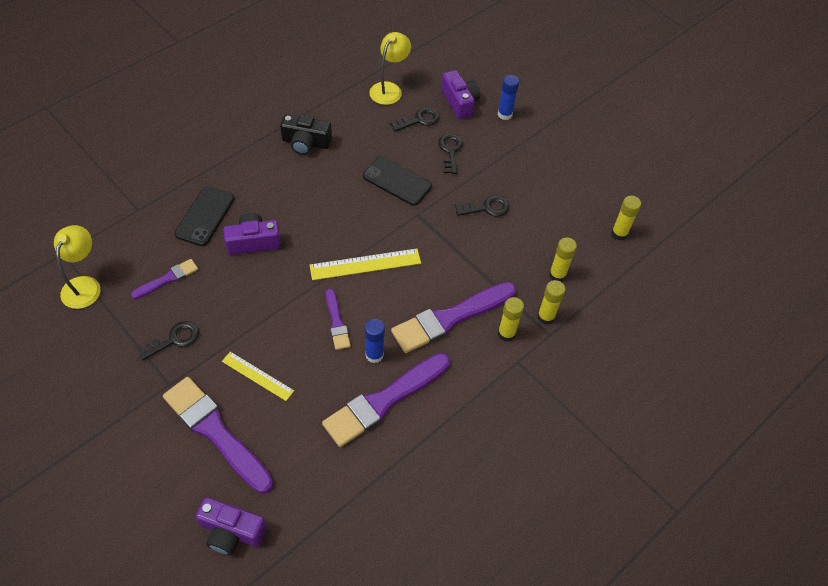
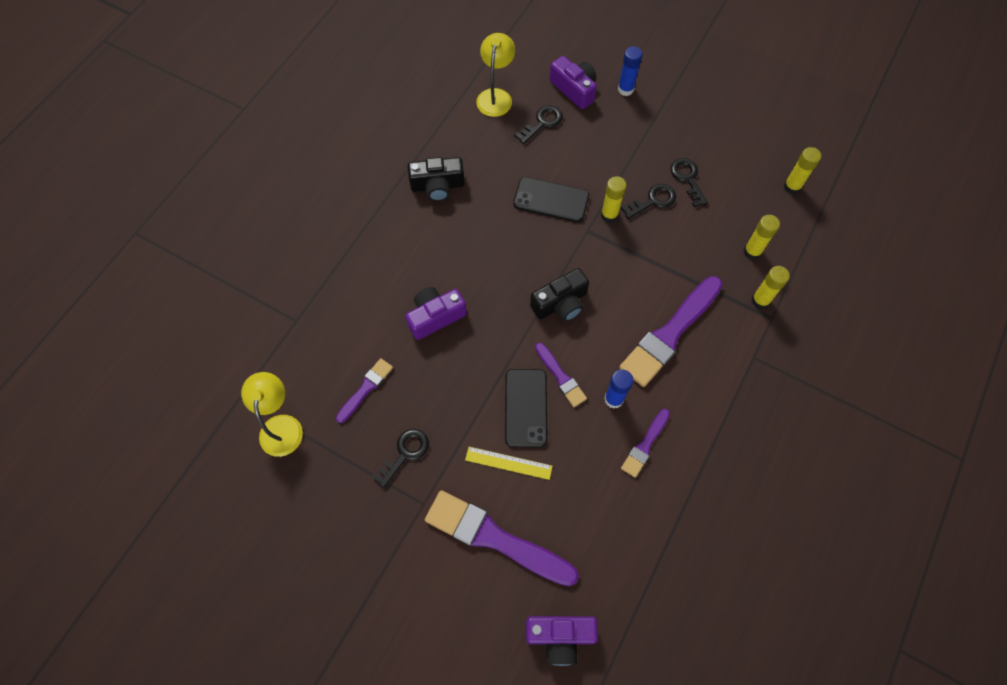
camera: 15 degrees left, 10 degrees up
black phone [174,186,234,246] -> black phone moved to [505,369,548,448]
yellow ruler [309,249,421,280] -> black camera [530,268,589,322]
purple brush [322,353,450,447] -> purple brush [621,409,670,478], size x0.51
black key [438,134,463,174] -> black key moved to [670,158,708,207]
yellow glue stick [498,297,524,342] -> yellow glue stick moved to [601,176,627,223]

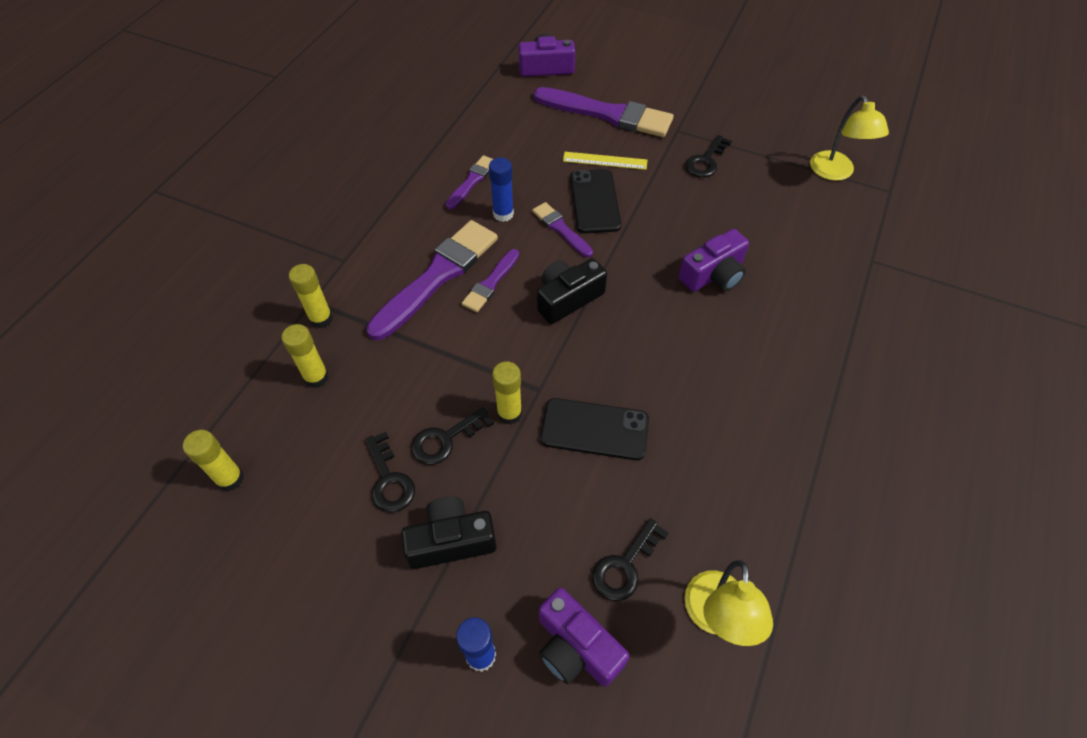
camera: 175 degrees right, 10 degrees down
purple brush [336,358,393,423] -> purple brush moved to [462,249,519,312]
black camera [408,157,465,201] -> black camera moved to [401,497,497,569]

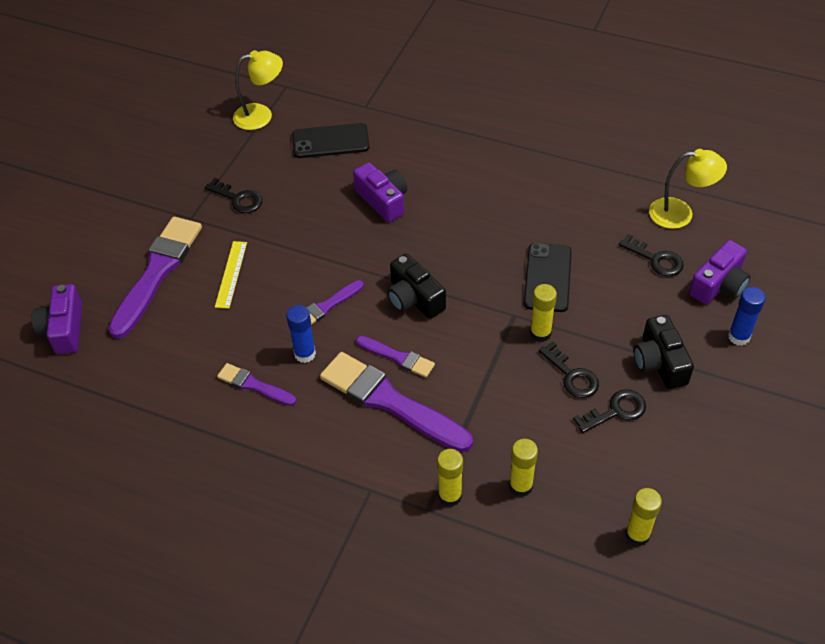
camera: 90 degrees left, 5 degrees down
black phone [570,169,622,233] -> black phone moved to [292,123,369,158]

